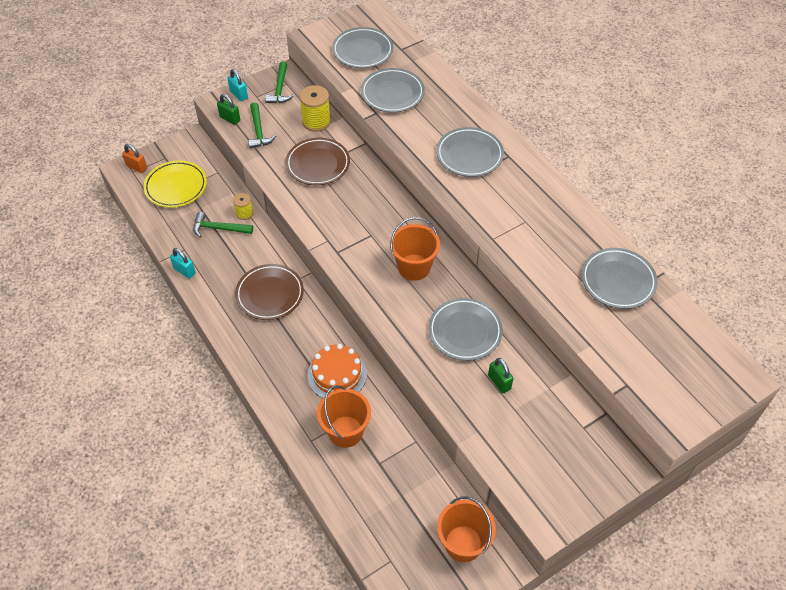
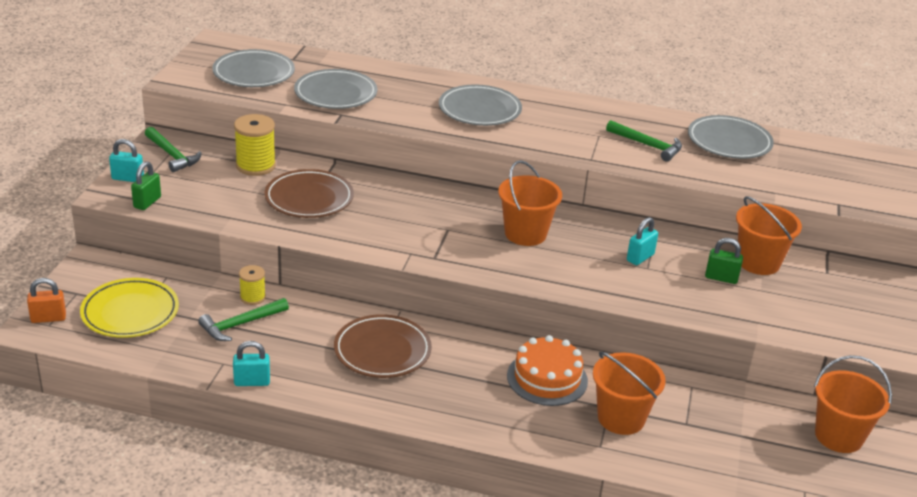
camera: 45 degrees left, 20 degrees down
green padlock [217,94,240,125] -> green padlock turned 60 degrees counterclockwise [131,161,161,210]
green hammer [248,103,276,148] -> green hammer moved to [606,120,682,161]
grey plate [428,298,503,361] -> turquoise padlock [627,217,658,265]
none -> orange bucket [736,196,802,275]

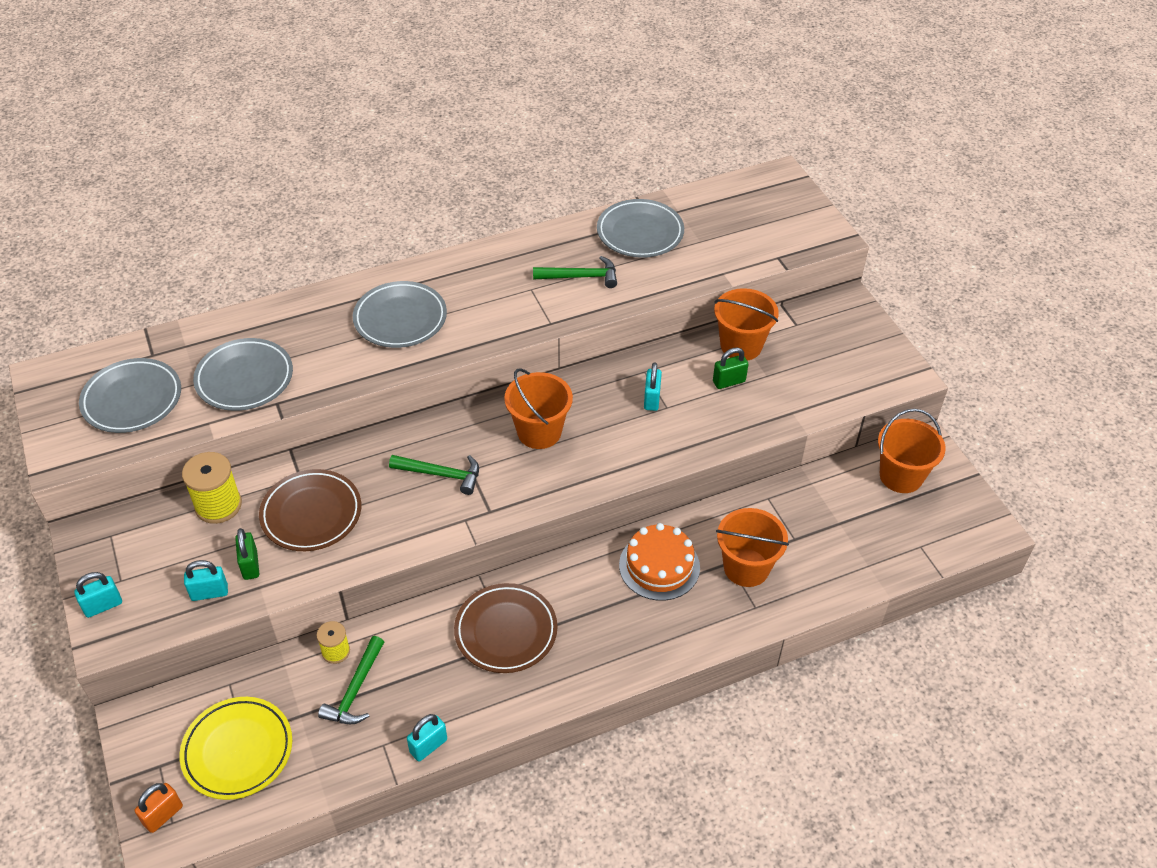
camera: 35 degrees left, 15 degrees up
green padlock [131,161,161,210] -> green padlock moved to [235,528,259,580]
green hammer [145,127,201,172] -> green hammer moved to [389,455,479,495]
none -> turquoise padlock [184,560,228,601]

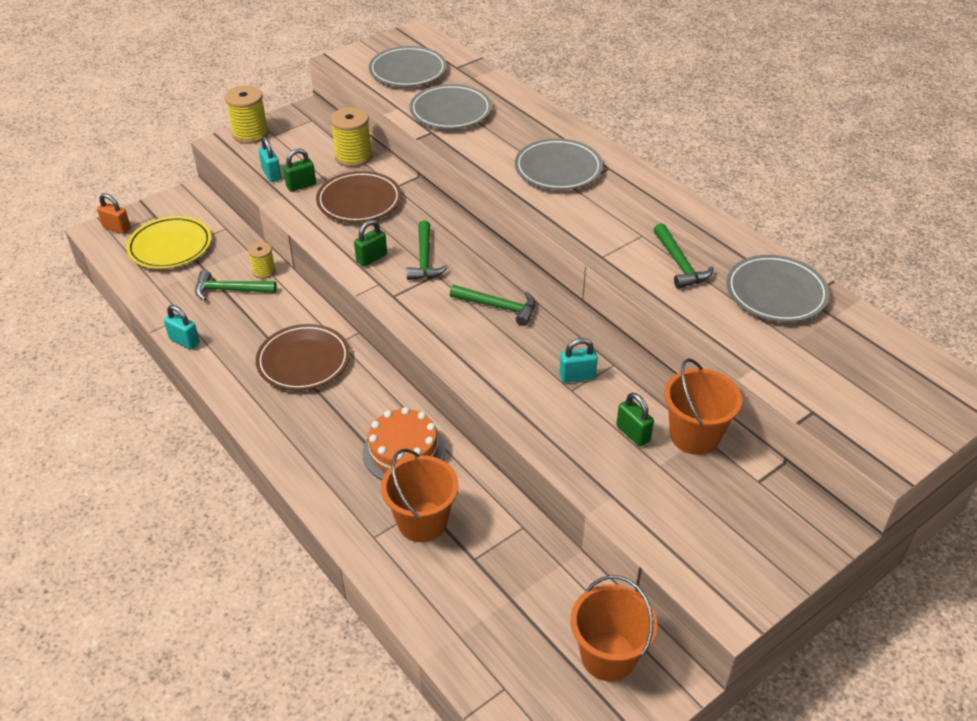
camera: 75 degrees right, 5 degrees down
turquoise padlock [74,572,122,618] -> yellow spool [225,85,269,144]
orange bucket [504,368,573,449] -> green hammer [450,285,536,326]
none -> green padlock [354,220,387,266]

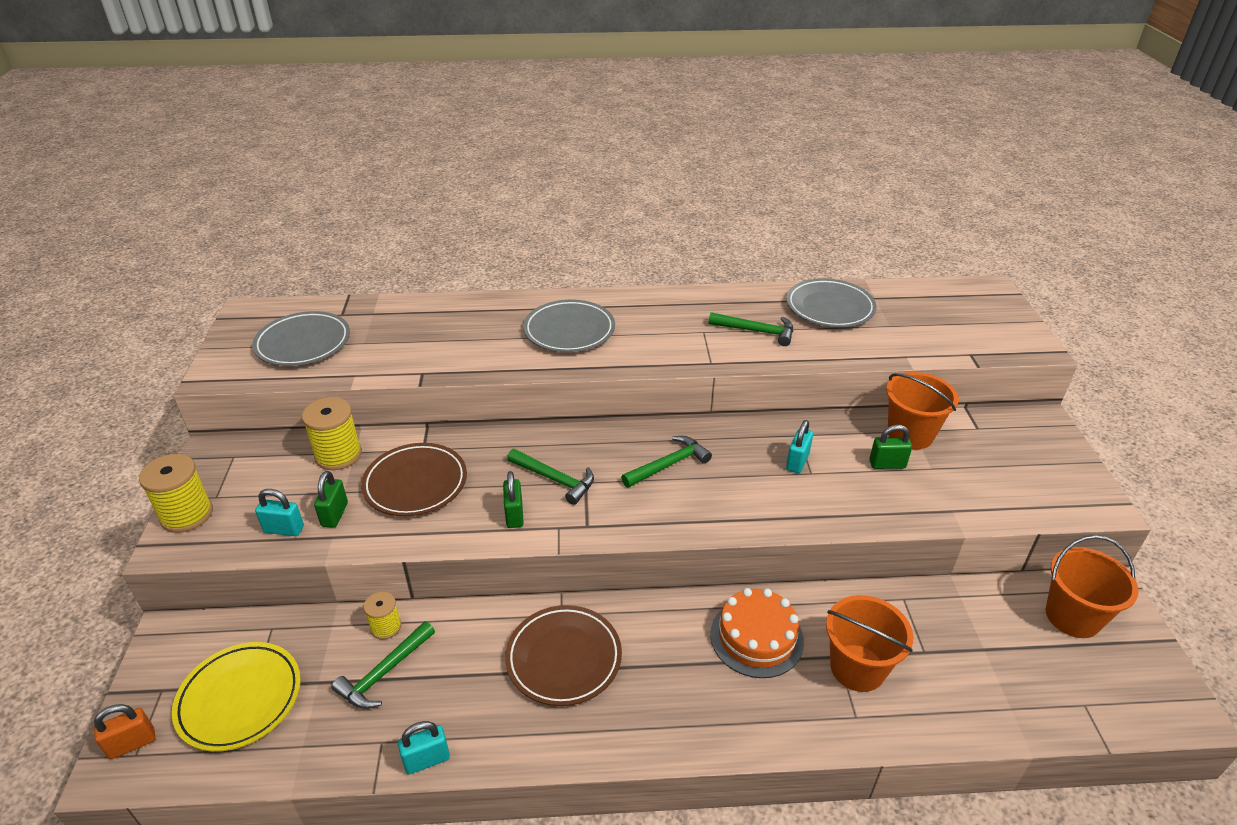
camera: 55 degrees left, 5 degrees down
grey plate [410,84,492,129] -> none

